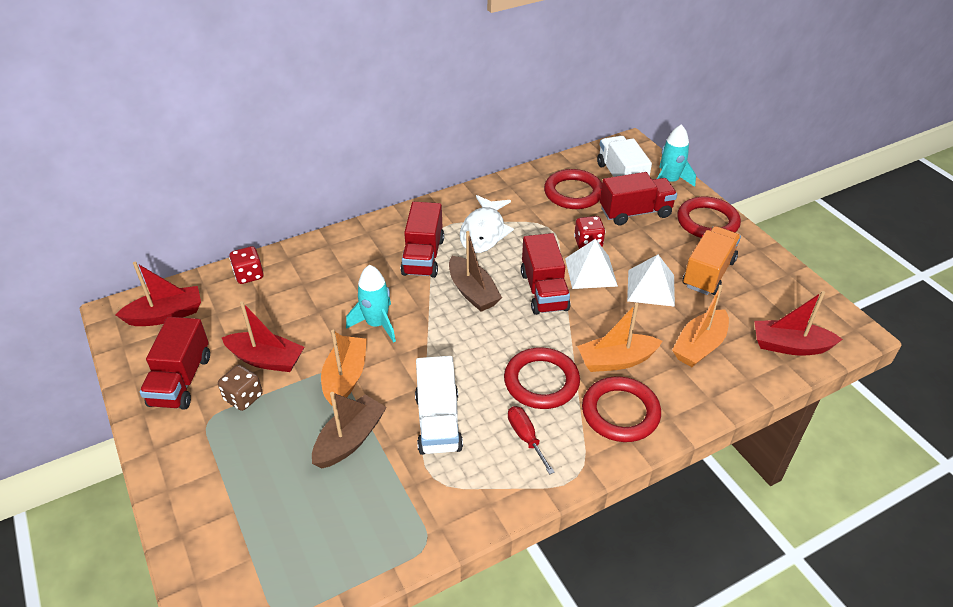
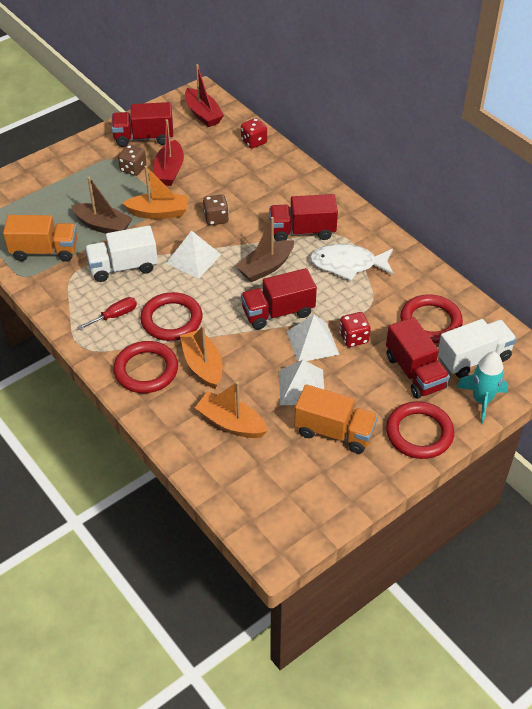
camera: 80 degrees right, 5 degrees up
turquoise rocket [346,265,396,342] -> brown dice [203,194,229,225]
red boat [754,291,843,356] -> none
none -> orange truck [3,215,77,262]
none -> white pyramid [166,230,221,279]

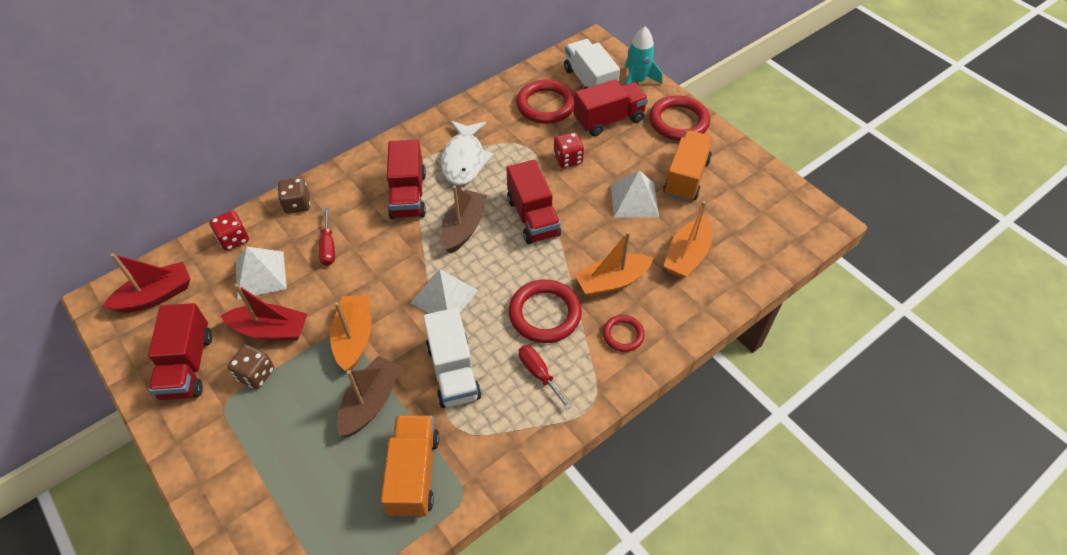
camera: 90 degrees left, 5 degrees up
red ring [113,341,178,393] -> red ring [603,315,645,352], size x0.56
brown dice [203,194,229,225] -> brown dice moved to [278,178,310,214]
brown boat [236,217,294,282] -> brown boat turned 120 degrees counterclockwise [441,185,487,254]
white pyramid [286,315,340,362] -> white pyramid moved to [236,246,287,299]
none -> red screwdriver [318,208,335,266]

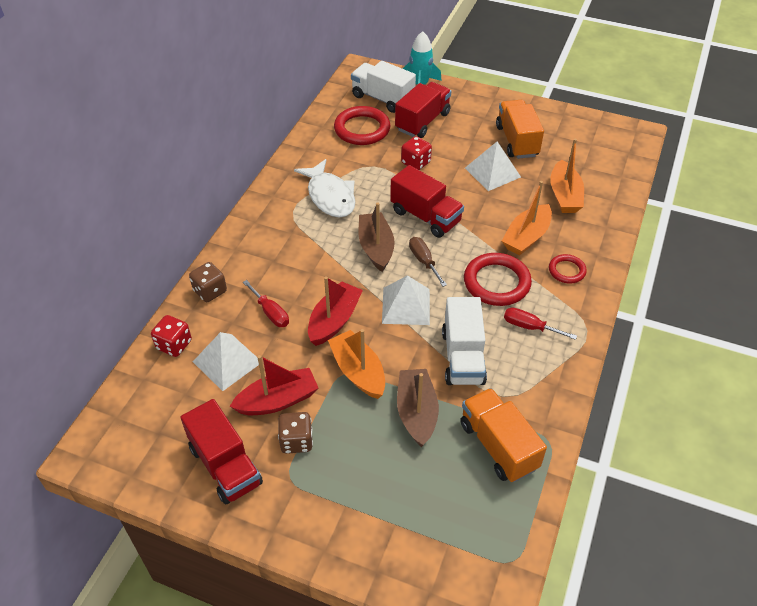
camera: 30 degrees left, 5 degrees down
red boat [103,253,190,313] -> red boat moved to [308,276,363,346]
red truck [387,139,426,219] -> none
white truck [423,308,481,408] -> white truck turned 45 degrees clockwise [442,297,487,385]
red ring [649,95,710,141] -> none
none -> brown screwdriver [409,237,447,287]

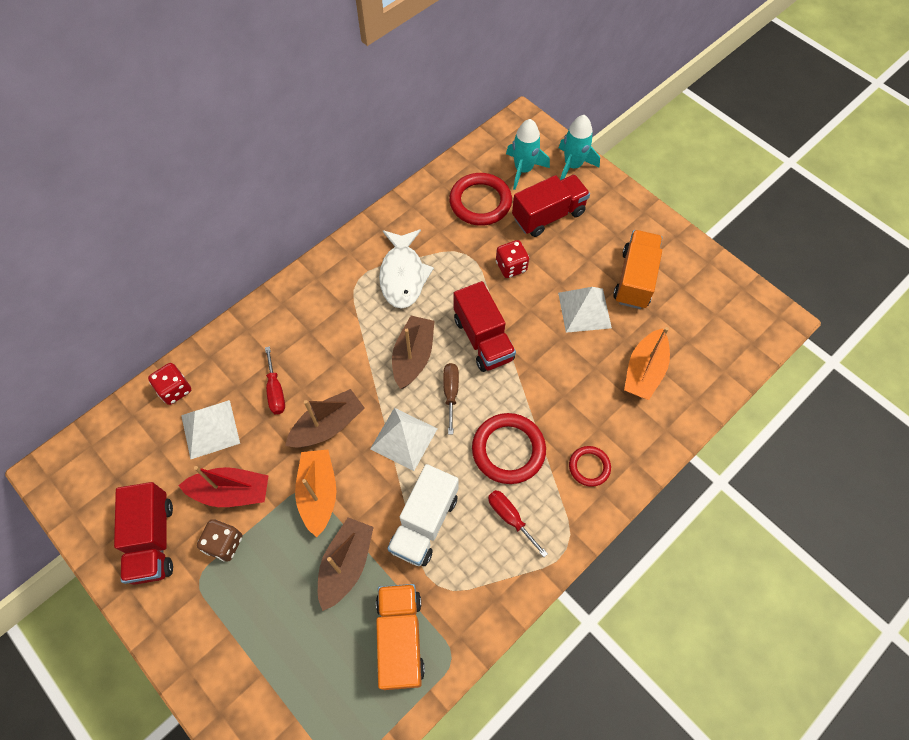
camera: 25 degrees right, 15 degrees up
brown dice [189,262,227,302] -> none
red boat [308,276,363,346] -> brown boat [285,389,365,447]
white truck [351,61,416,113] -> turquoise rocket [506,119,550,190]
orange boat [502,181,552,256] -> none

